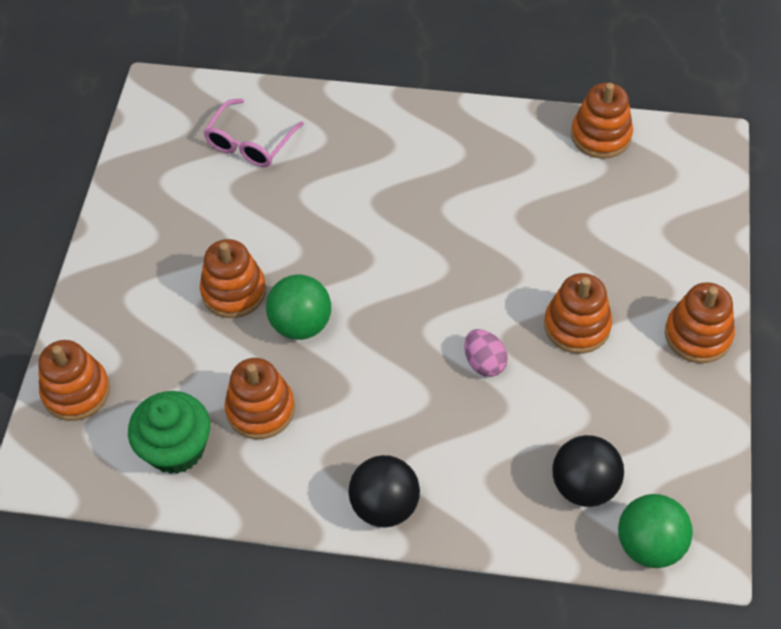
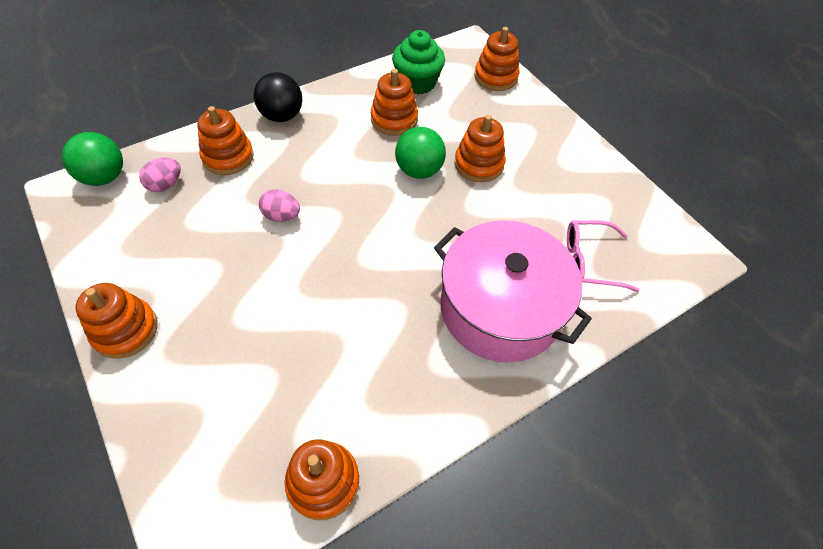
camera: 135 degrees right, 0 degrees up
pink glasses [203,99,304,167] -> pink glasses turned 75 degrees counterclockwise [567,220,640,292]
orange stacking toy [544,273,612,354] -> orange stacking toy moved to [197,106,254,175]
black ball [552,435,624,507] -> pink egg [139,157,181,192]
none -> pink pot [434,220,592,362]

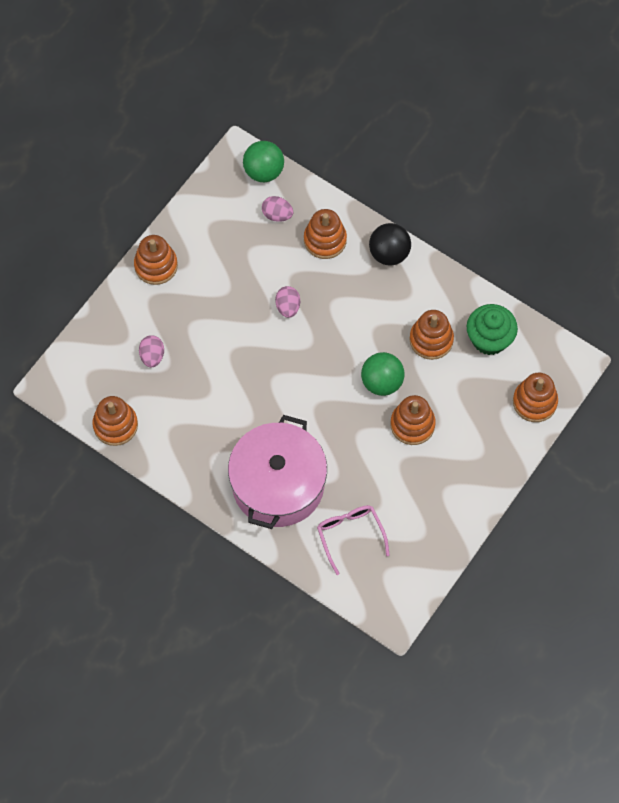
camera: 70 degrees right, 10 degrees up
none -> pink egg [139,335,164,368]

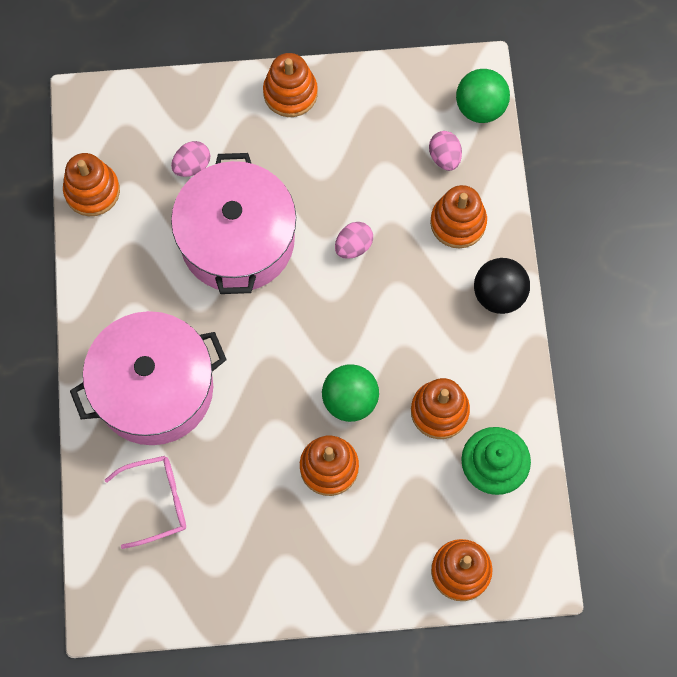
camera: 50 degrees right, 5 degrees up
pink glasses [317,505,390,575] -> pink glasses turned 45 degrees clockwise [105,456,186,549]
none -> pink pot [171,153,296,294]

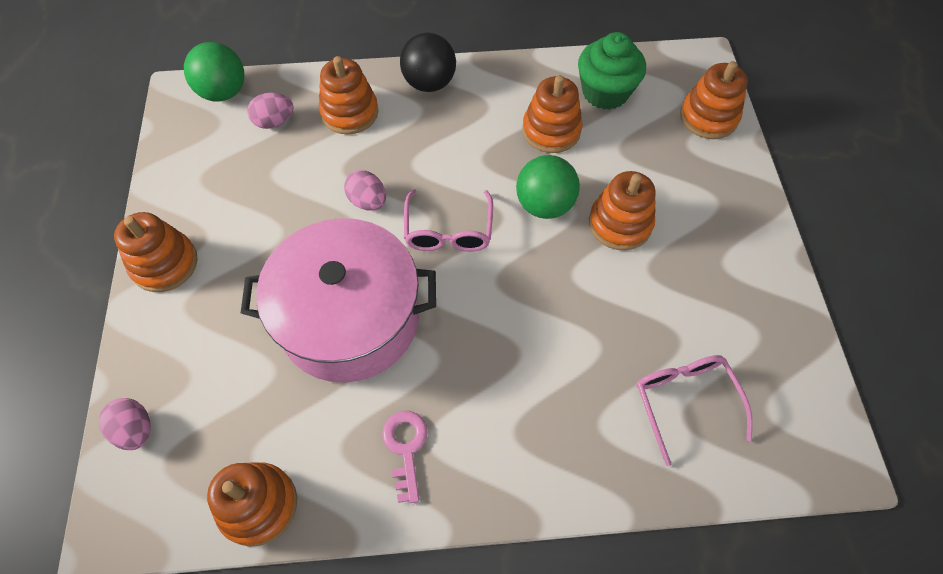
camera: 90 degrees left, 10 degrees down
pink pot [70,311,227,445] -> none
pink egg [171,141,210,177] -> pink egg moved to [99,398,151,450]
none -> pink key [382,411,428,503]
none -> pink glasses [404,189,493,252]

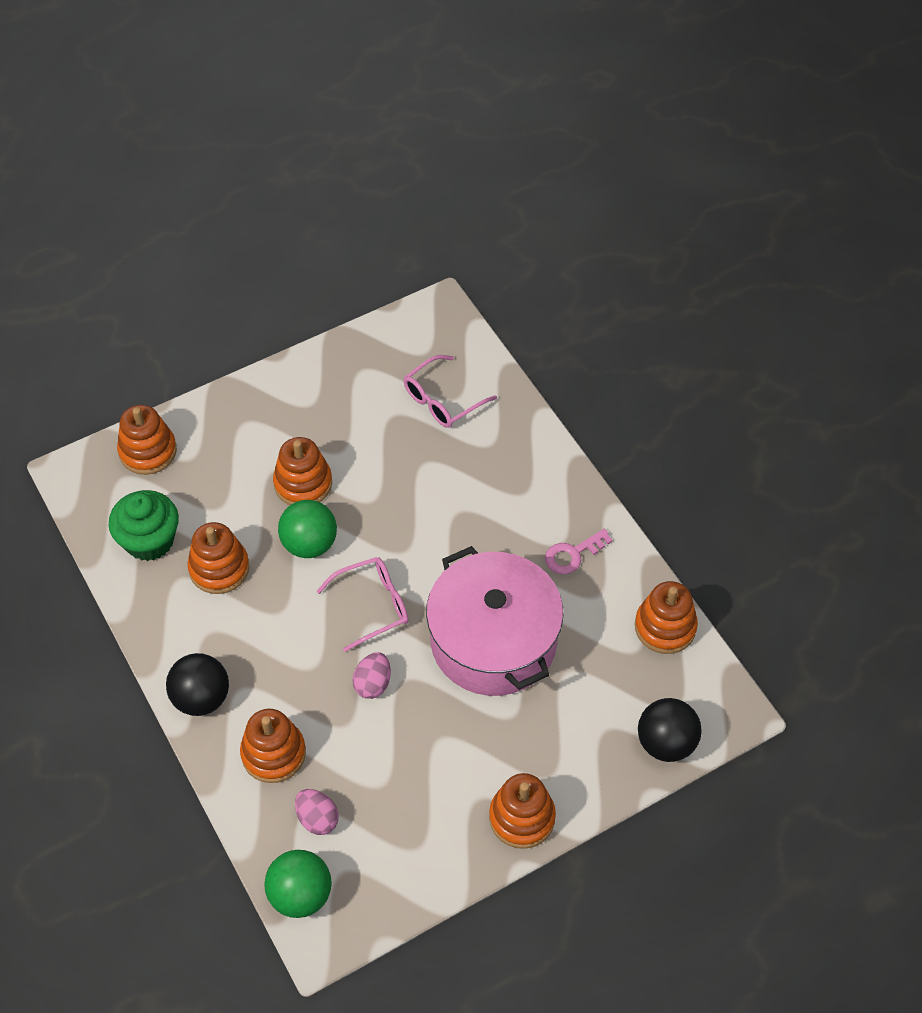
camera: 115 degrees left, 5 degrees down
pink egg [99,398,151,450] -> black ball [638,698,702,762]

